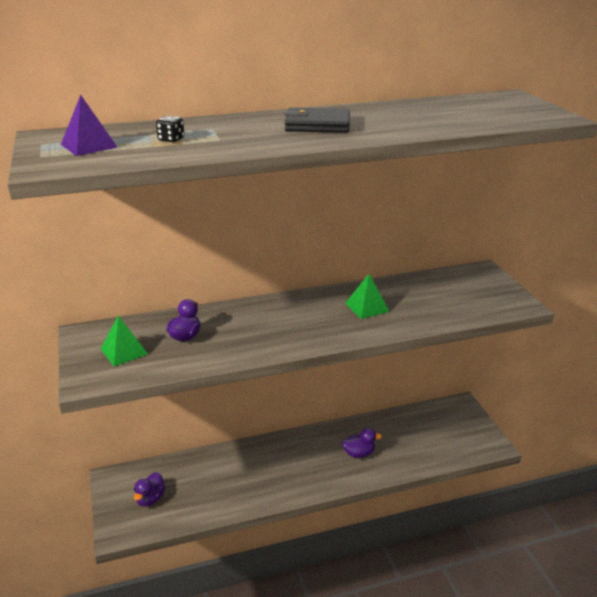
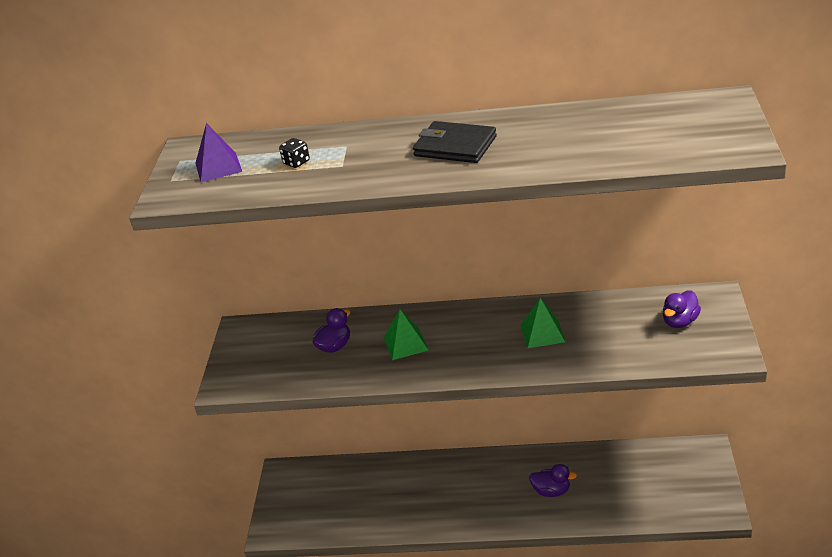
camera: 25 degrees right, 5 degrees up
green pyramid [101,315,148,366] -> green pyramid moved to [384,309,429,360]
purple duck [134,472,166,507] -> purple duck moved to [663,290,701,328]

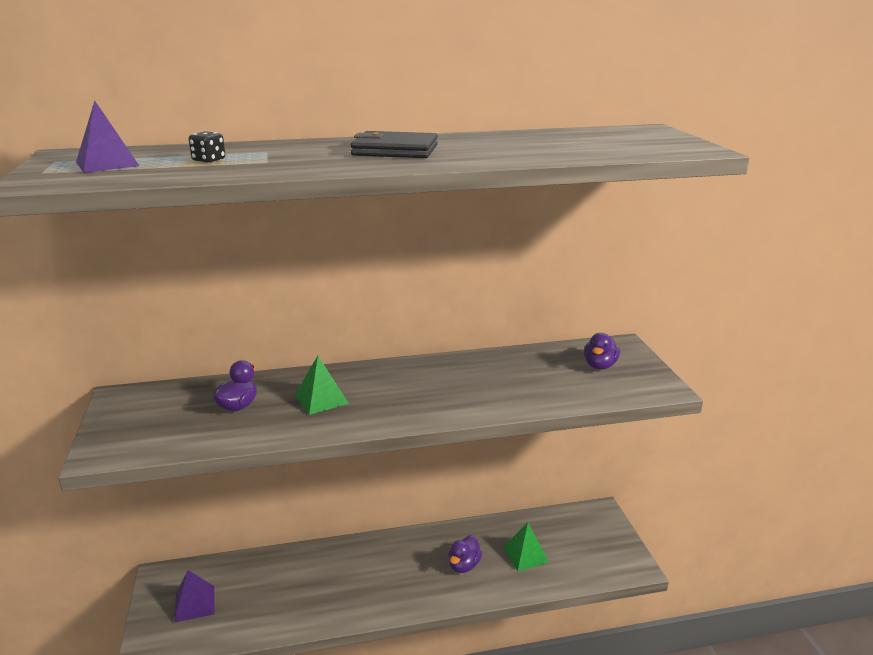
camera: 20 degrees left, 10 degrees down
green pyramid [521,298,565,348] -> green pyramid moved to [503,523,549,571]
purple duck [529,464,577,497] -> purple duck turned 120 degrees clockwise [448,535,482,573]
none -> purple pyramid [174,570,214,622]

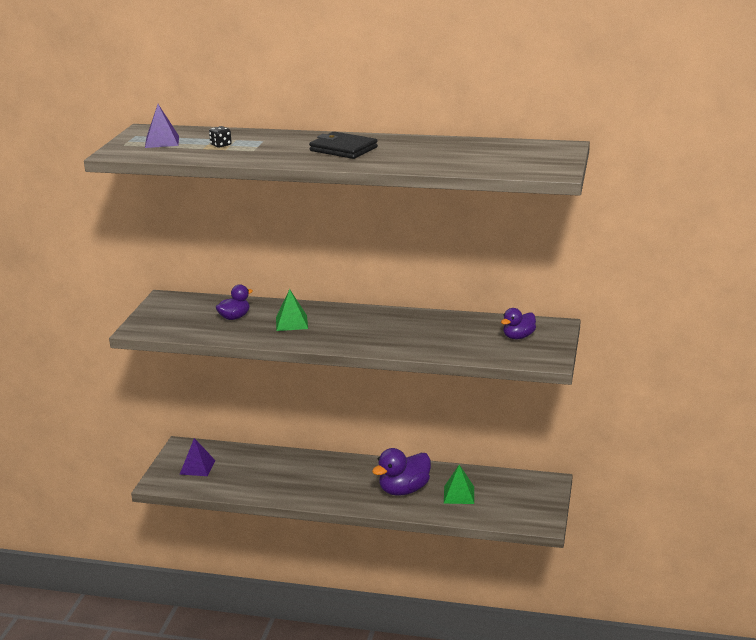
camera: 25 degrees right, 0 degrees up
purple duck [448,535,482,573] -> purple duck [372,448,431,496], size x1.65

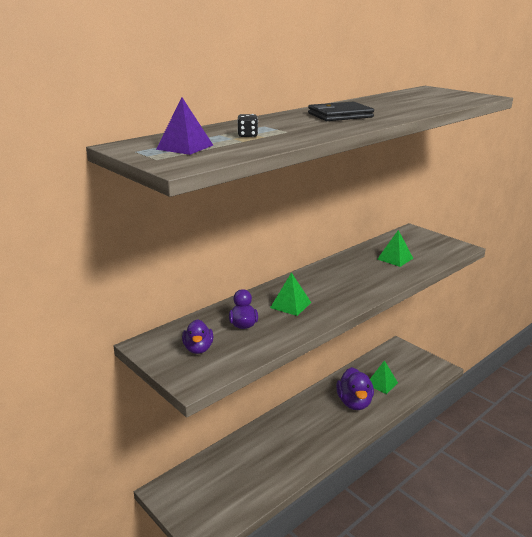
camera: 55 degrees left, 0 degrees up
purple pyramid [179,438,215,476] -> none
purple duck [501,308,536,339] -> purple duck moved to [182,319,213,354]
none -> green pyramid [377,230,413,267]

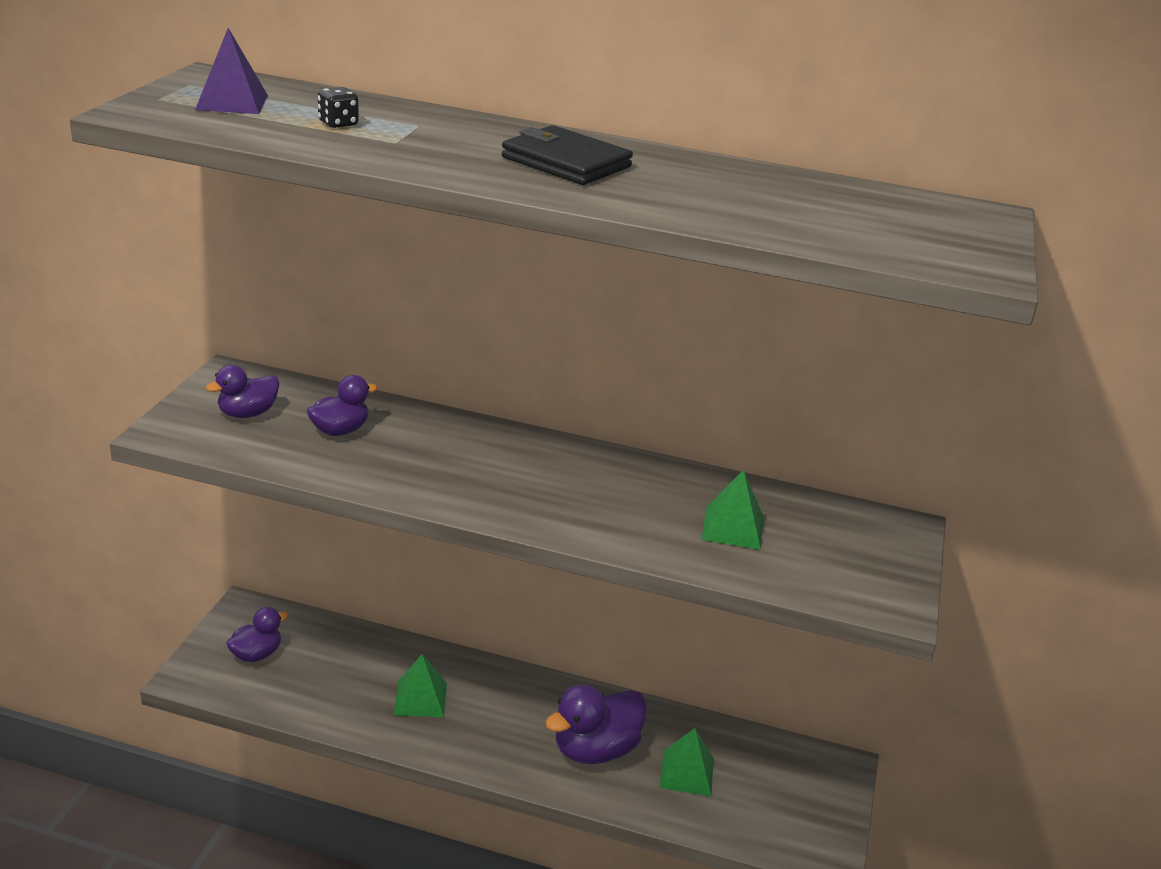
camera: 55 degrees right, 5 degrees up
green pyramid [270,272,311,316] -> green pyramid moved to [394,654,447,717]
none -> purple duck [226,607,288,662]

